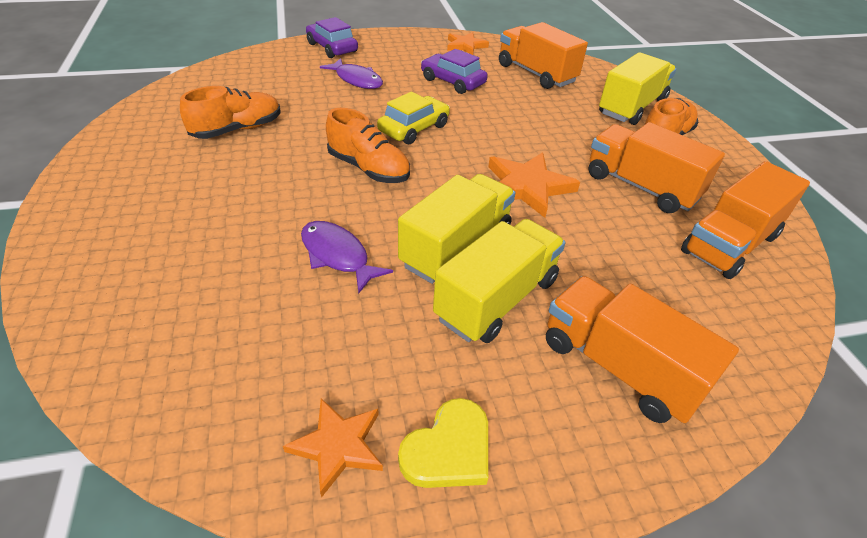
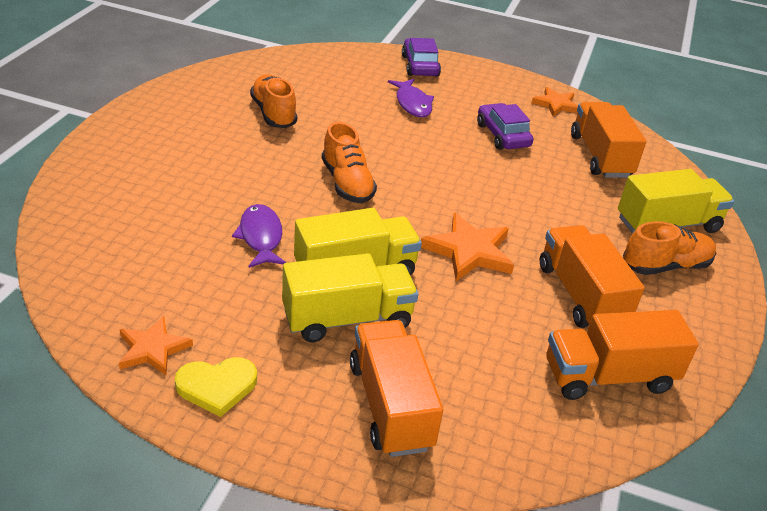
camera: 30 degrees right, 5 degrees down
orange shoe [180,86,280,139] -> orange shoe turned 105 degrees counterclockwise [250,75,297,128]
yellow car [377,92,450,144] -> none

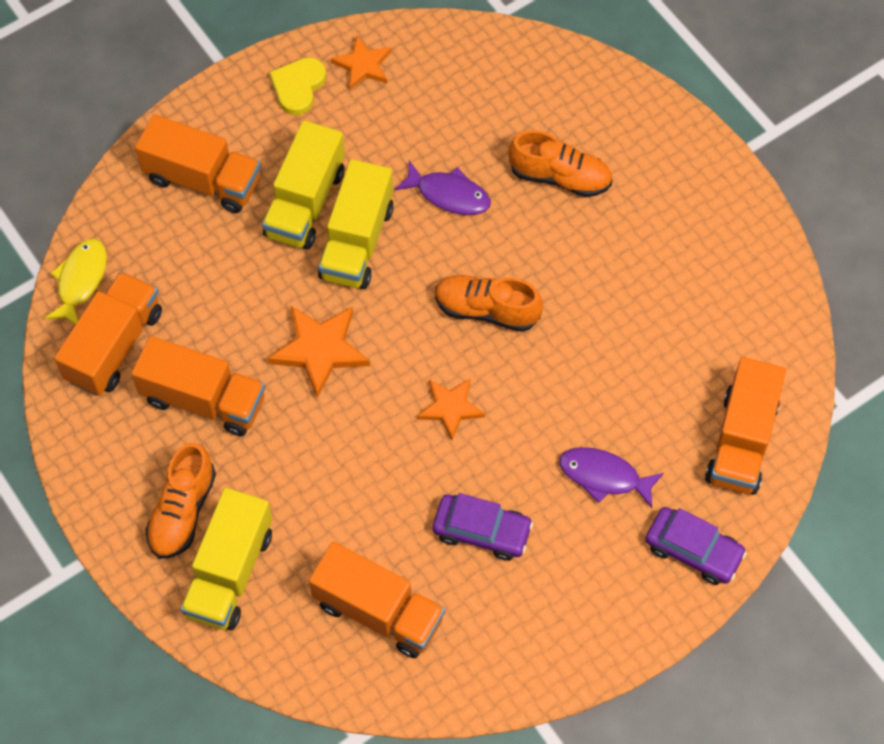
camera: 130 degrees right, 25 degrees up
orange shoe [250,75,297,128] -> orange shoe moved to [509,130,612,197]
orange star [532,87,578,116] -> orange star moved to [417,378,485,440]
none -> yellow fish [44,239,107,325]
none -> orange truck [705,357,786,495]

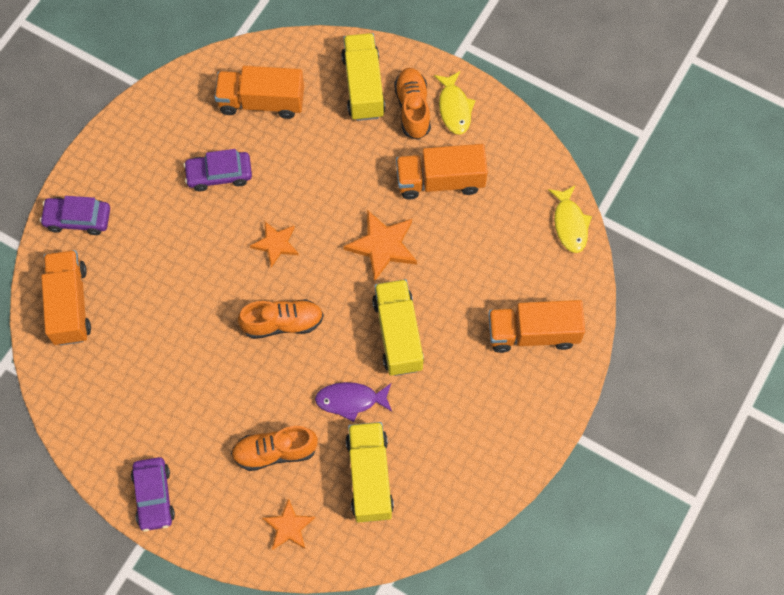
camera: 155 degrees right, 5 degrees up
orange truck [54,271,162,396] -> none
yellow truck [262,120,345,250] -> yellow truck moved to [346,422,394,522]
yellow heart [269,57,326,115] -> none
orange star [331,35,391,90] -> orange star moved to [262,498,315,550]
purple fish [559,447,664,508] -> none
none -> purple car [131,457,175,532]
none -> yellow fish [434,71,476,135]

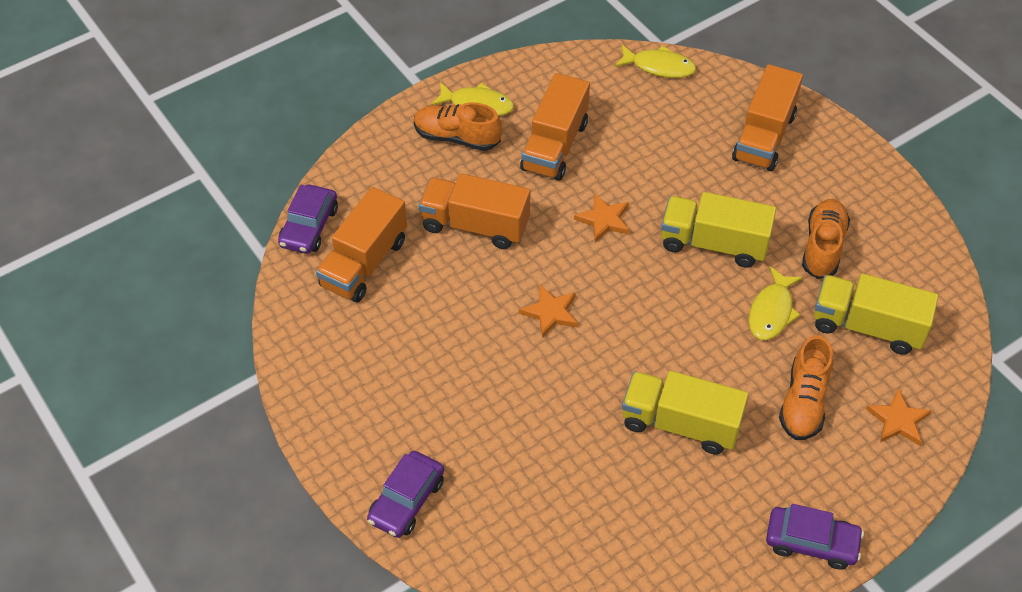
camera: 65 degrees left, 15 degrees down
orange truck [41,250,91,345] -> orange truck moved to [418,173,530,249]
purple car [183,149,252,191] -> purple car moved to [278,185,338,254]
orange shoe [238,299,324,339] -> orange shoe moved to [802,199,850,279]
purple fish [315,382,392,422] -> yellow fish [749,267,803,340]
yellow truck [341,33,386,121] -> yellow truck moved to [622,371,748,455]
orange star [344,210,417,282] -> orange star [574,194,630,243], size x0.66

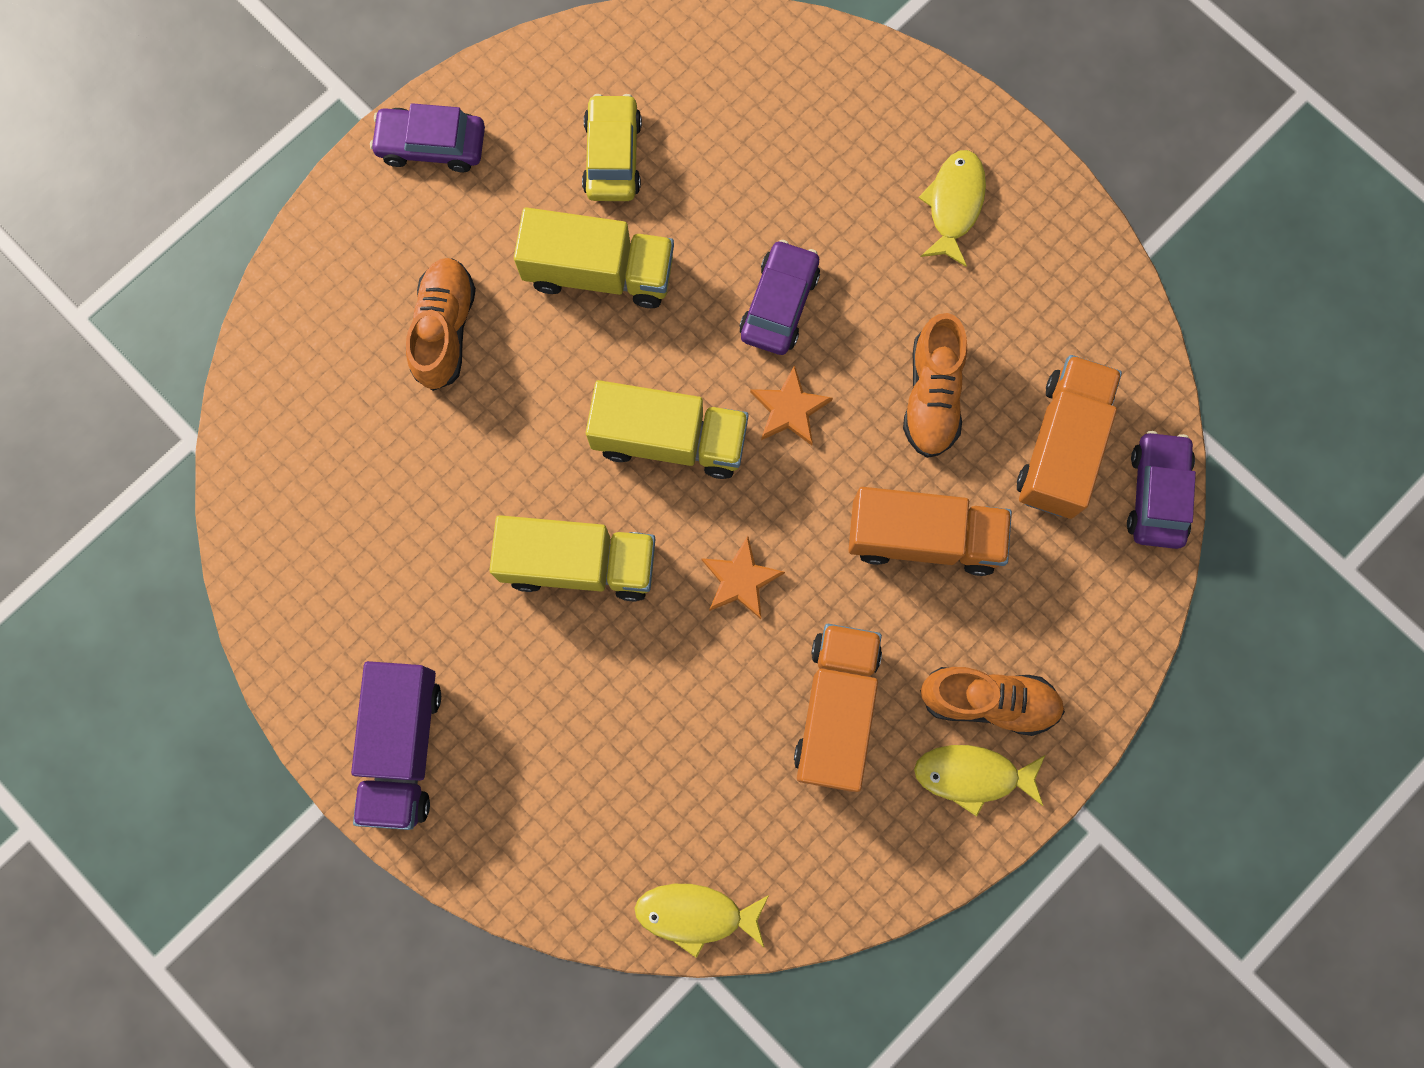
camera: 170 degrees right, 25 degrees up
purple car [367,451,444,538] -> purple car moved to [739,240,820,355]
orange truck [732,64,803,171] -> none
yellow fish [749,267,803,340] -> yellow fish moved to [919,150,986,267]
orange shoe [802,199,850,279] -> orange shoe moved to [903,313,967,458]
yellow truck [814,273,938,355] -> yellow truck moved to [586,380,749,479]
orange star [866,389,932,446] -> none
none -> purple truck [351,661,441,830]
none -> yellow car [582,94,642,201]

